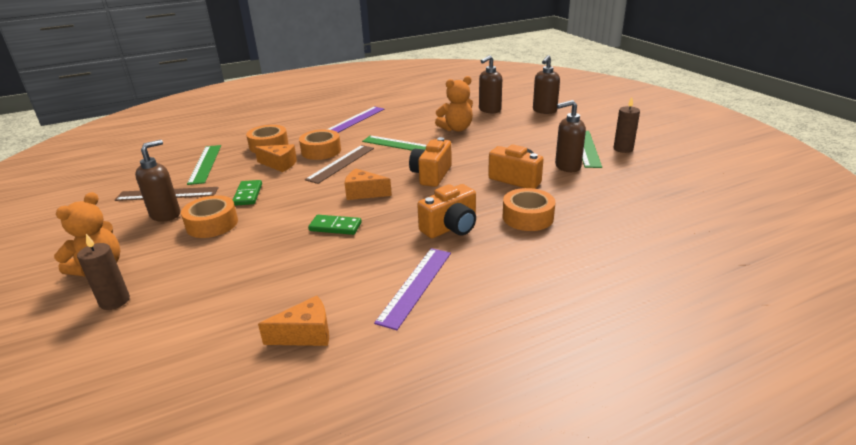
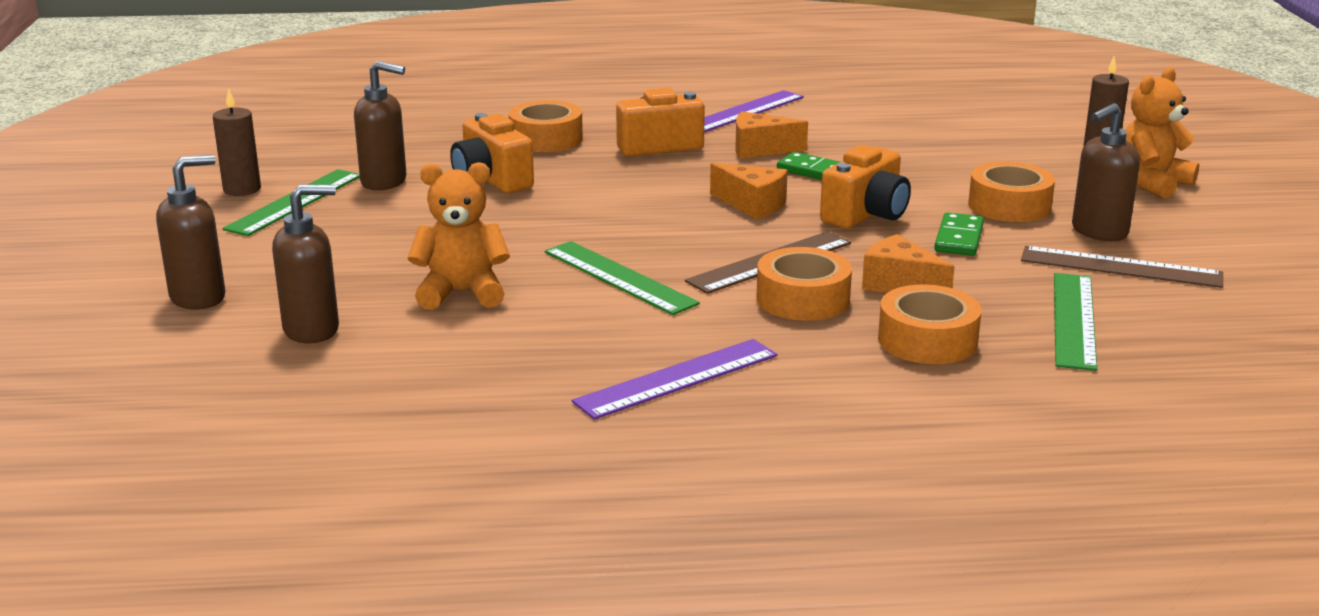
camera: 160 degrees left, 5 degrees down
orange cheese [258,296,329,346] -> orange cheese moved to [735,111,808,158]
orange camera [409,137,452,187] -> orange camera moved to [820,145,911,229]

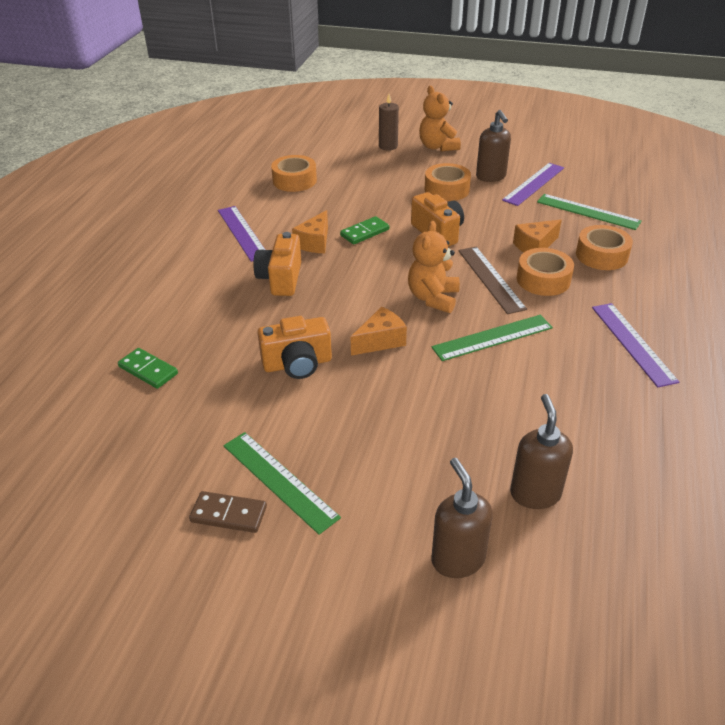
camera: 70 degrees left, 15 degrees up
brown candle [213,88,261,196] -> brown domino [189,491,267,533]
brown soap dispenser [354,61,407,190] -> none
orange teddy bear [408,162,510,310] -> orange teddy bear moved to [408,221,460,313]
orange tape [509,100,583,152] -> orange tape moved to [271,155,317,192]
orange cheese [710,163,788,219] -> orange cheese moved to [351,306,407,356]
green domino [934,212,984,256] -> green domino moved to [118,348,178,389]
brown ruler [1021,246,1223,288] -> purple ruler [502,163,564,206]

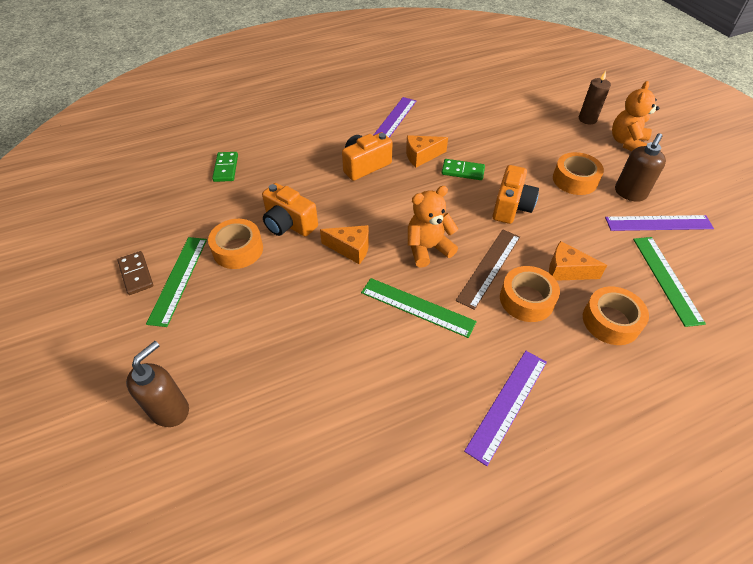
camera: 50 degrees right, 10 degrees up
orange tape [271,155,317,192] -> orange tape moved to [208,219,263,269]
brown soap dispenser [510,394,573,509] -> none

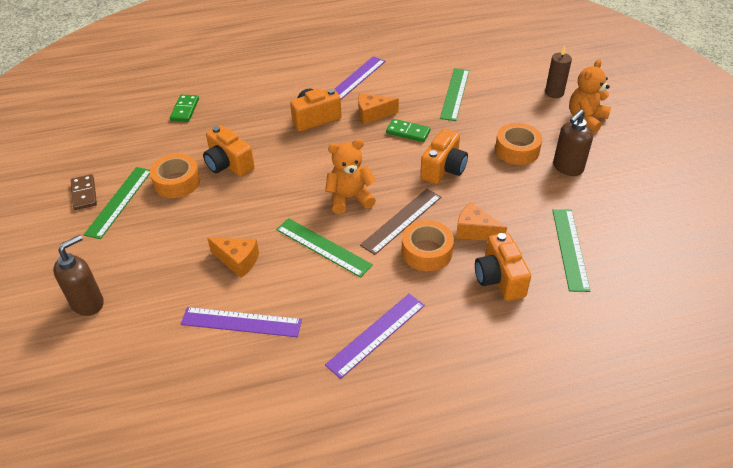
camera: 10 degrees right, 5 degrees down
orange cheese [320,225,369,264] -> orange cheese moved to [207,238,259,278]
orange tape [583,286,649,345] -> orange camera [475,233,531,301]
purple ruler [605,215,714,231] -> purple ruler moved to [181,307,302,337]
none -> green ruler [440,68,469,121]

